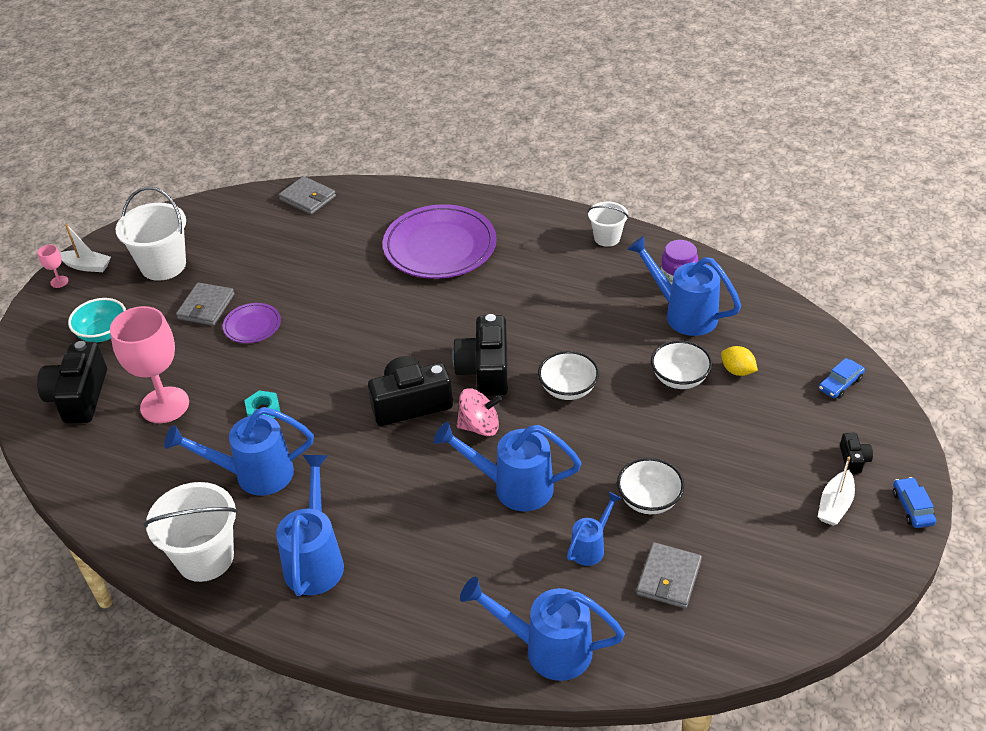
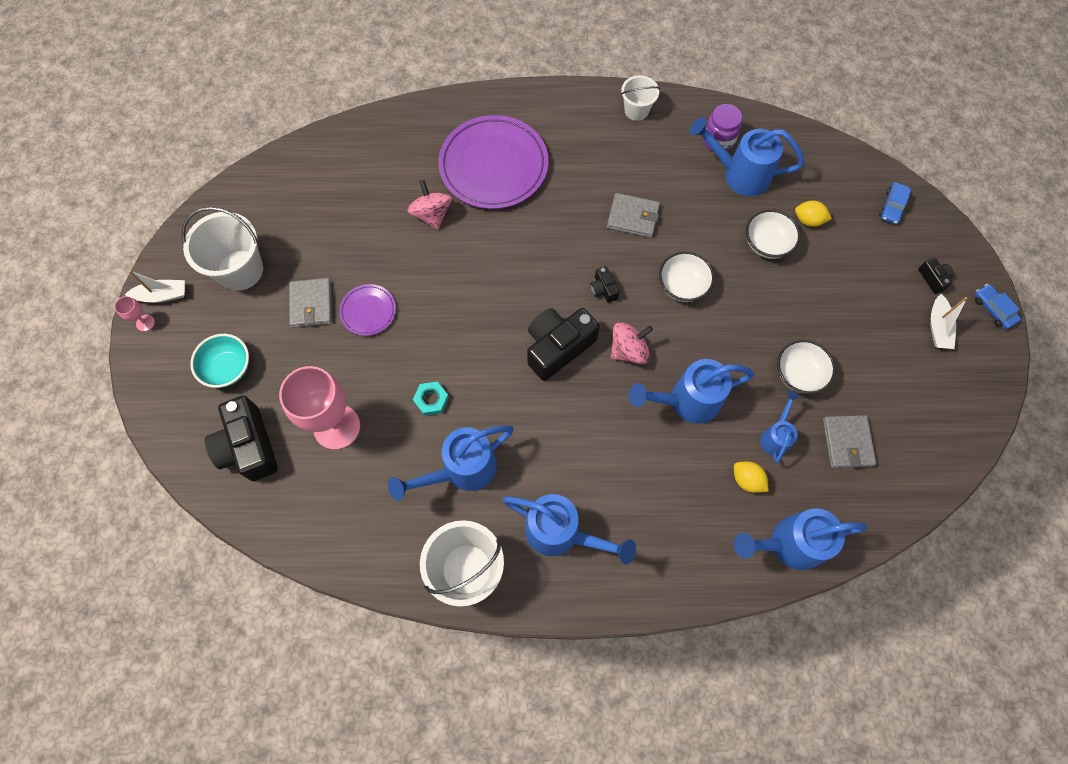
camera: 25 degrees left, 25 degrees up
blue watering can [276,455,344,596] -> blue watering can turned 135 degrees clockwise [503,494,636,565]
grey wallet [279,176,336,214] -> grey wallet moved to [607,193,660,238]
black camera [453,314,508,396] -> black camera [590,266,620,303], size x0.46
none -> pink spinning top [407,180,452,230]
none -> yellow lemon [734,461,768,493]

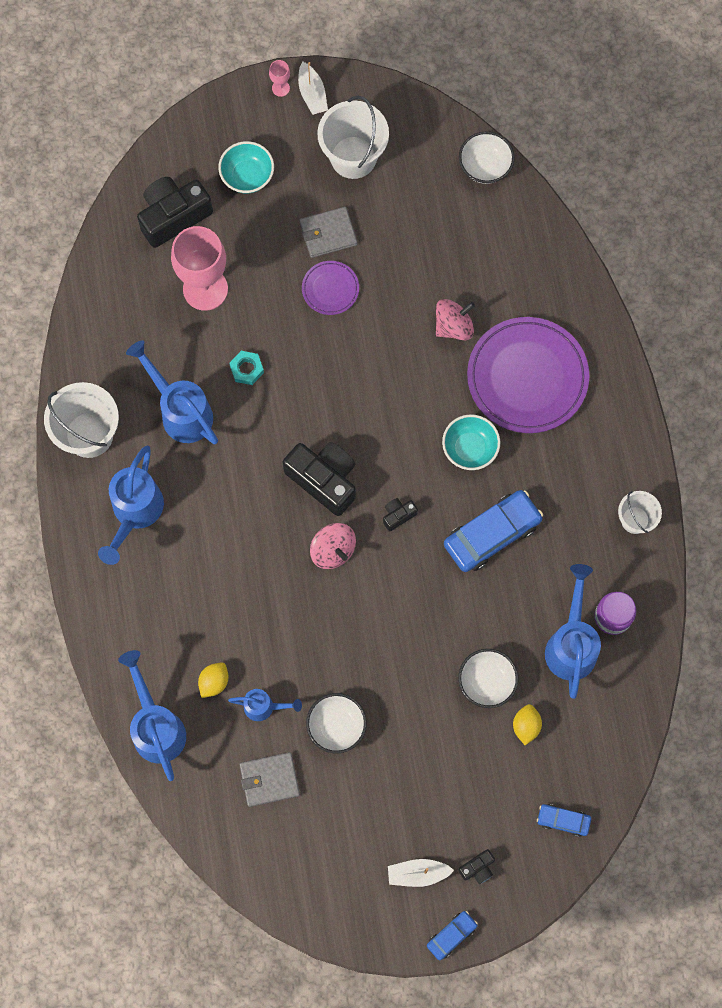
camera: 80 degrees right, 5 degrees up
grey wallet [607,193,660,238] -> blue car [444,490,543,572]
blue watering can [629,359,754,424] -> none
white bowl [659,251,715,302] -> white bowl moved to [459,131,515,184]
none -> turquoise bowl [442,414,500,470]

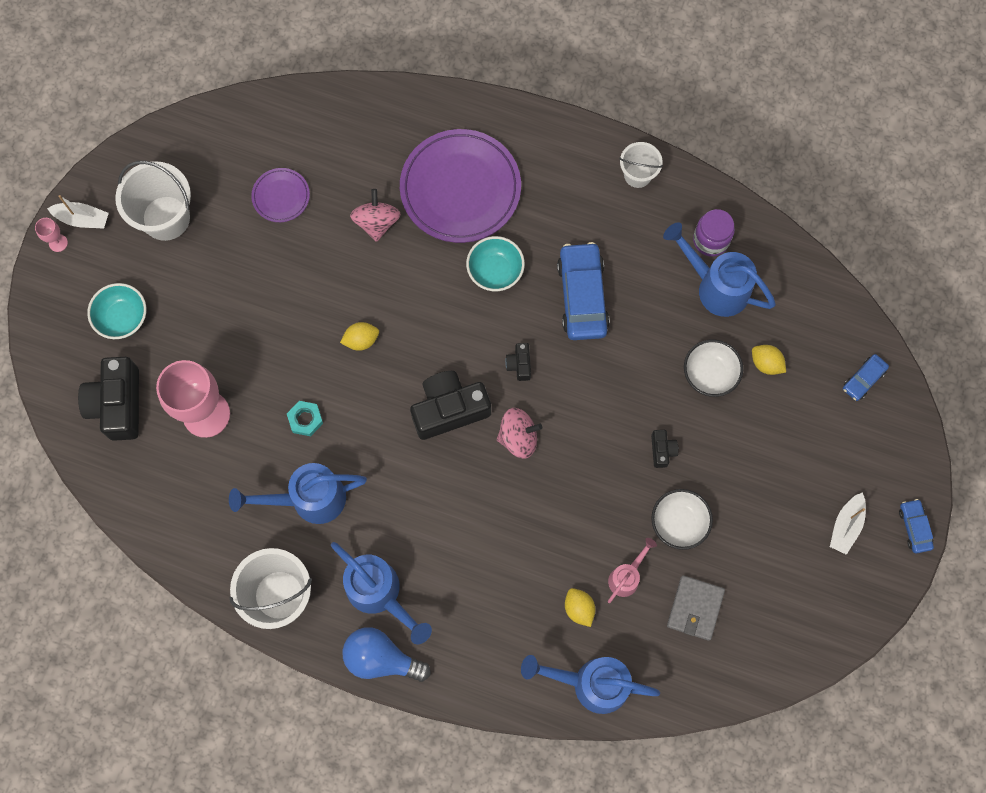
camera: 60 degrees left, 0 degrees up
blue watering can [228,689,302,721] -> pink watering can [608,538,657,603]
grey wallet [300,207,357,258] -> none
purple plate [302,261,359,315] -> purple plate moved to [251,168,310,222]
black camera [458,849,495,884] -> black camera moved to [651,430,679,468]
white bowl [459,131,515,184] -> none
none -> yellow lemon [340,322,379,351]
none -> blue light bulb [342,627,431,682]

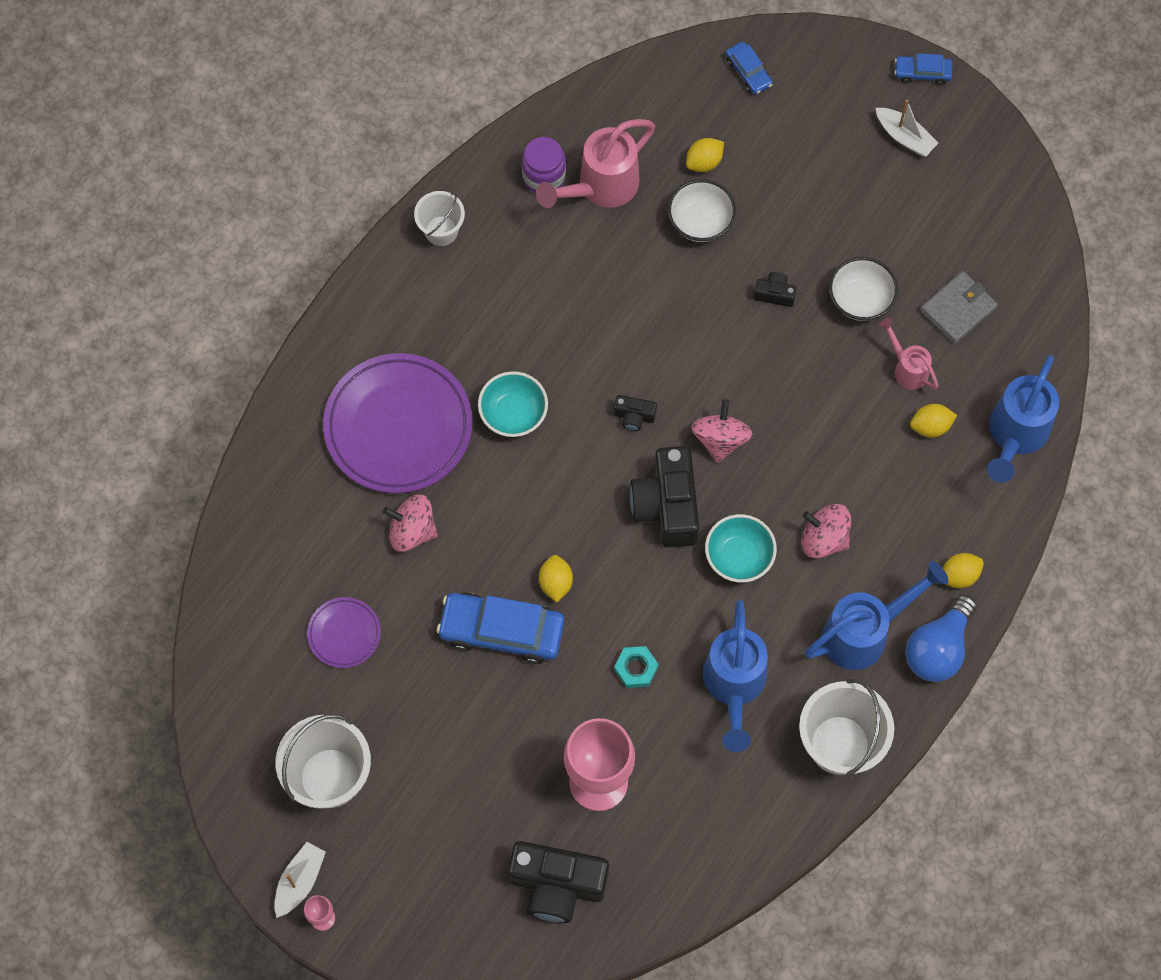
camera: 75 degrees left, 5 degrees down
turquoise bowl [87,283,146,339] -> turquoise bowl moved to [705,514,777,583]
blue car [557,242,610,340] -> blue car moved to [437,593,565,664]
blue watering can [663,222,776,317] -> pink watering can [536,119,655,208]
grey wallet [667,575,725,641] -> grey wallet turned 75 degrees counterclockwise [920,271,998,344]
none -> pink spinning top [801,504,851,558]
none -> yellow lemon [943,553,984,588]

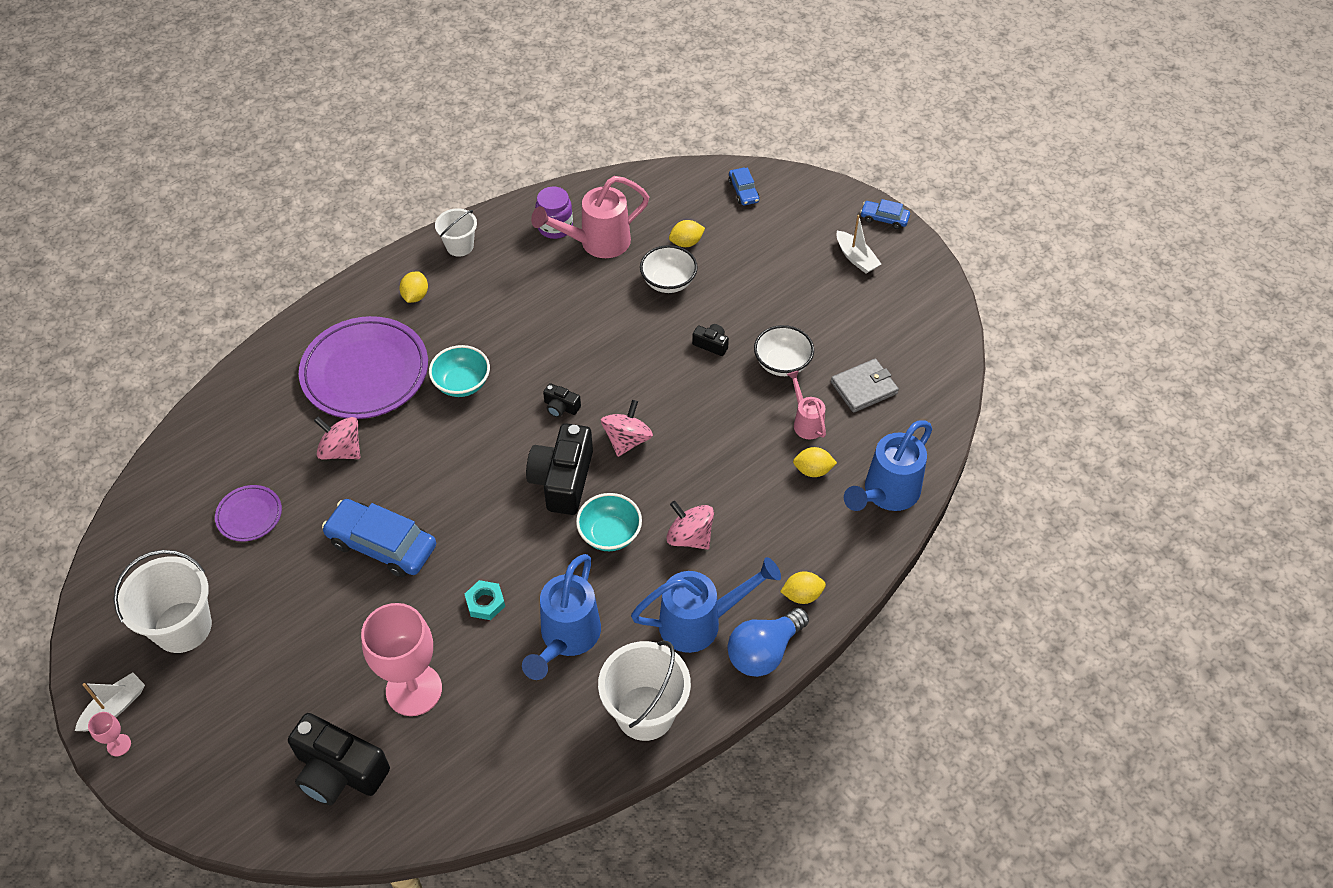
camera: 15 degrees right, 15 degrees down
yellow lemon [539,555,573,602] -> yellow lemon moved to [399,272,428,303]

